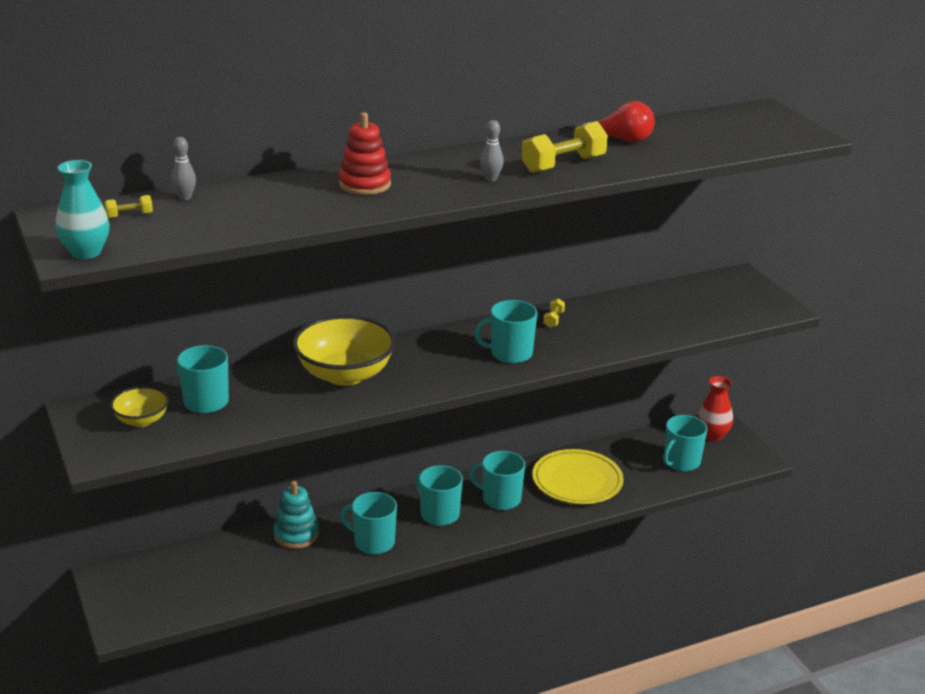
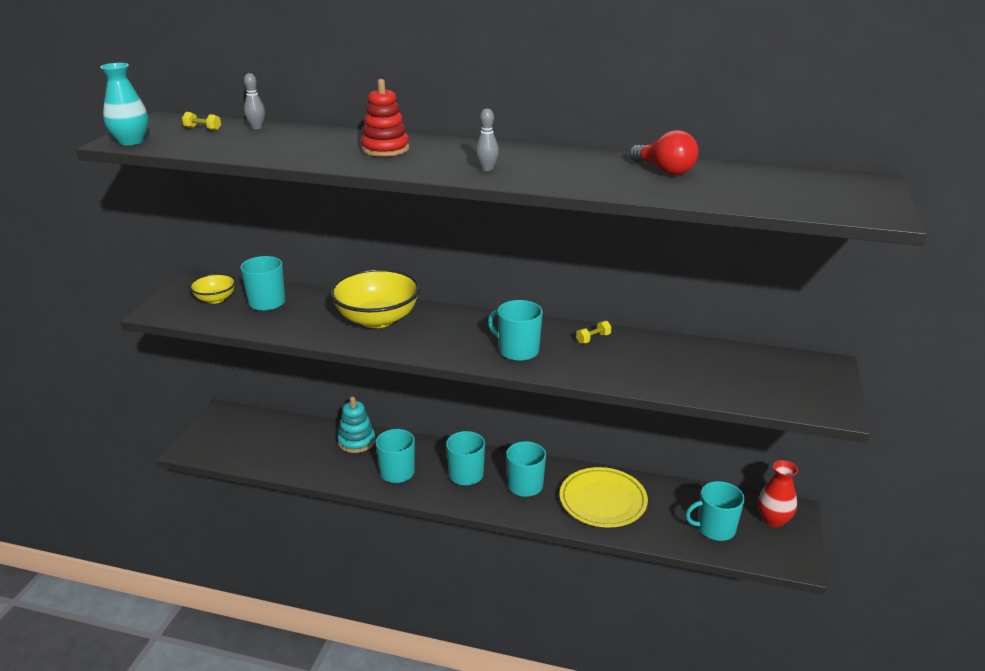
camera: 40 degrees right, 0 degrees up
yellow dumbbell [521,121,608,173] -> none

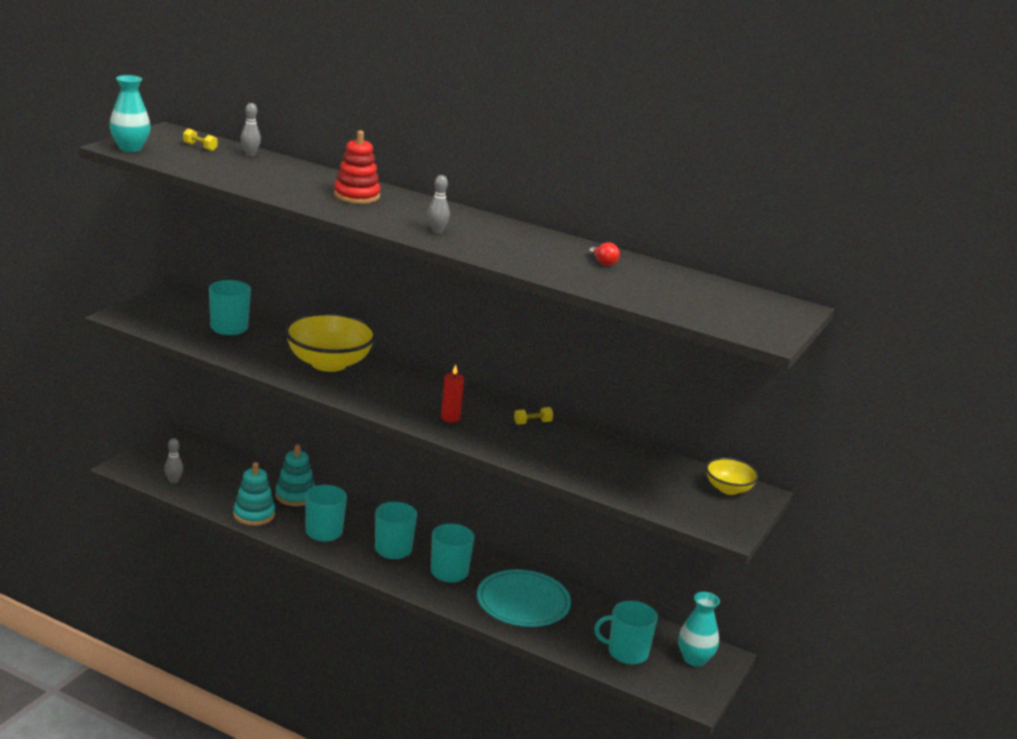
camera: 10 degrees right, 5 degrees down
yellow bowl [189,273,236,304] -> yellow bowl moved to [706,458,759,495]
turquoise mug [488,300,543,361] -> red candle [441,364,464,423]
yellow plate [560,467,648,528] -> turquoise plate [477,570,571,627]
red light bulb [629,130,699,175] -> red light bulb [589,242,620,266], size x0.55
red vase [758,460,798,527] -> turquoise vase [678,592,720,667]
none -> grey bowling pin [164,438,183,483]
none -> turquoise stacking toy [233,462,275,526]

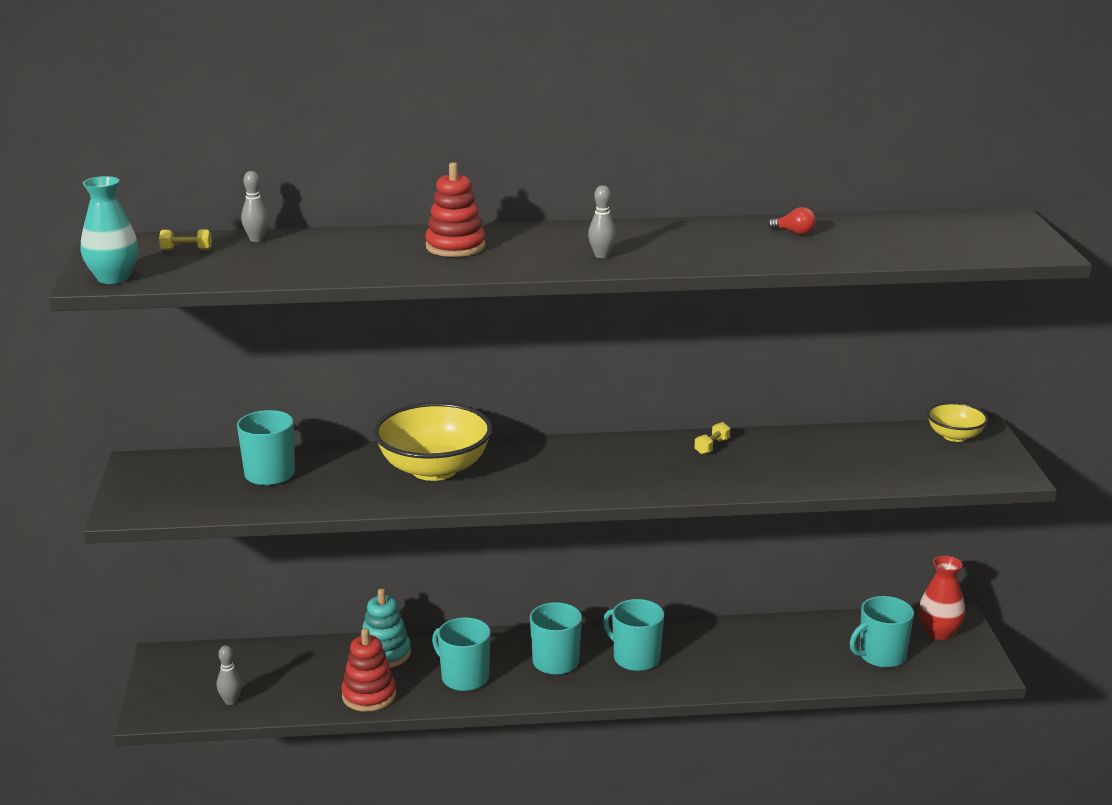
camera: 30 degrees left, 0 degrees up
turquoise stacking toy [233,462,275,526] -> red stacking toy [341,628,396,712]
red candle [441,364,464,423] -> none
turquoise plate [477,570,571,627] -> none
turquoise vase [678,592,720,667] -> red vase [918,556,965,640]

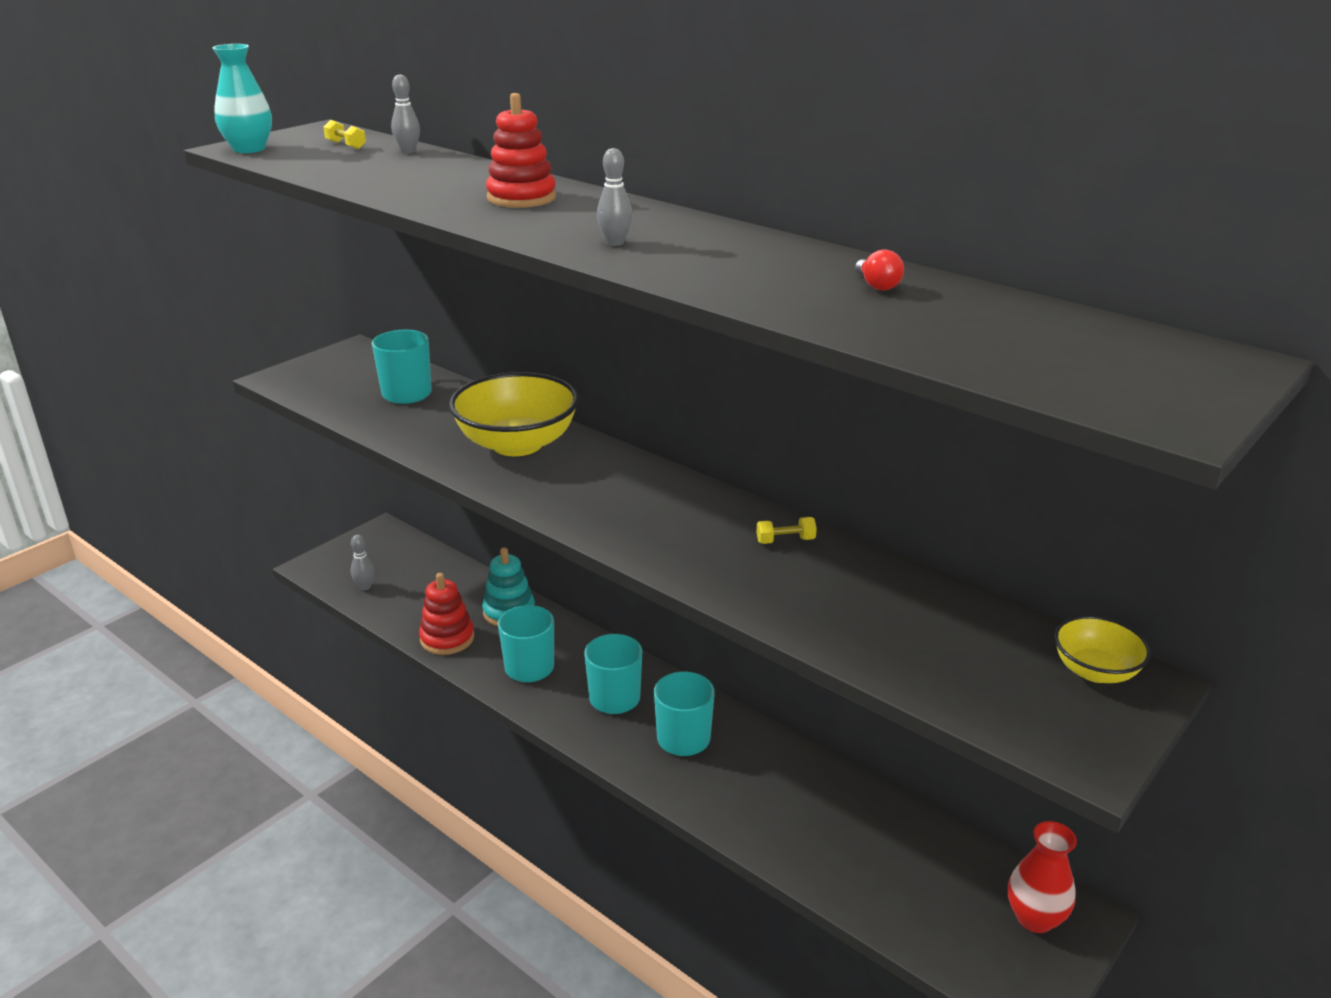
camera: 45 degrees right, 5 degrees up
turquoise mug [850,596,914,668] -> none

